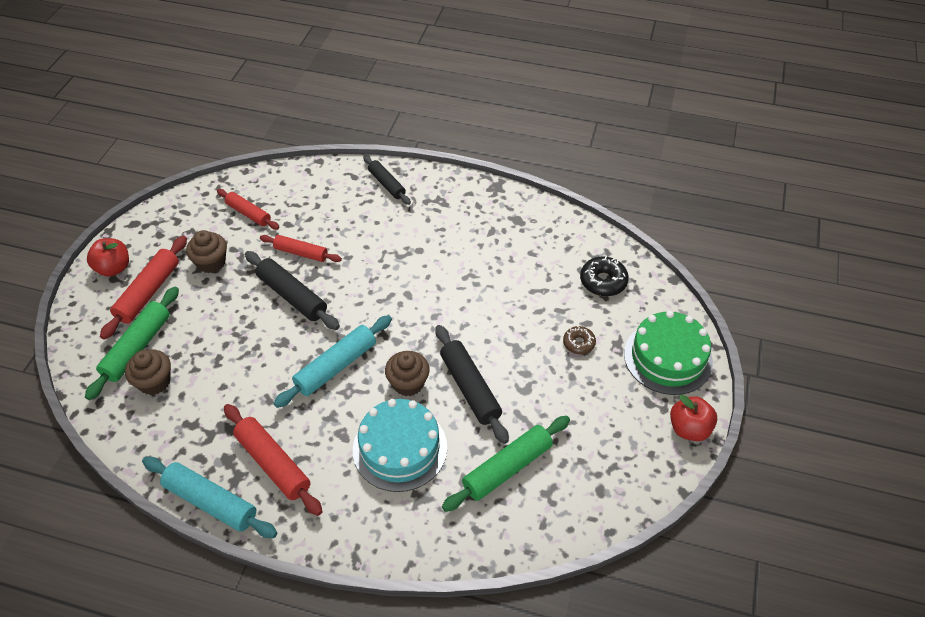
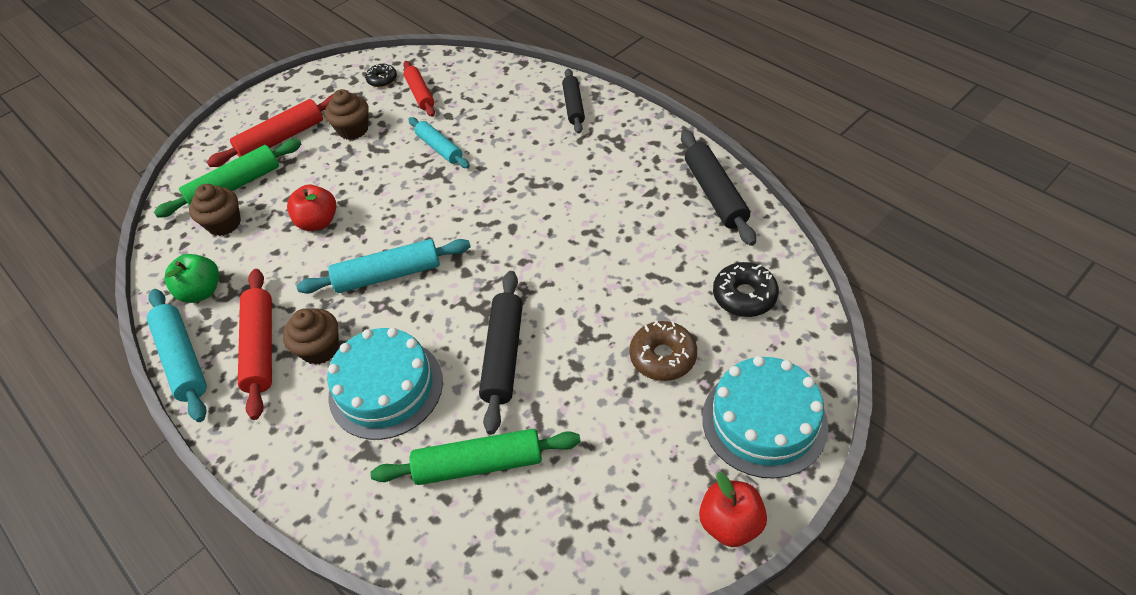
camera: 35 degrees right, 0 degrees up
red apple [87,238,129,277] -> red apple moved to [287,184,337,231]
black rolling pin [245,251,340,330] -> black rolling pin moved to [681,130,756,246]
red rolling pin [260,235,342,262] -> turquoise rolling pin [408,117,470,168]
brown cupcake [385,351,430,396] -> brown cupcake moved to [283,308,339,365]
brown donut [563,326,596,354] -> brown donut [629,321,697,381], size x1.55
green cake [624,311,713,395] -> turquoise cake [702,356,828,479]
none -> green apple [164,254,219,303]
none -> black donut [365,64,397,87]

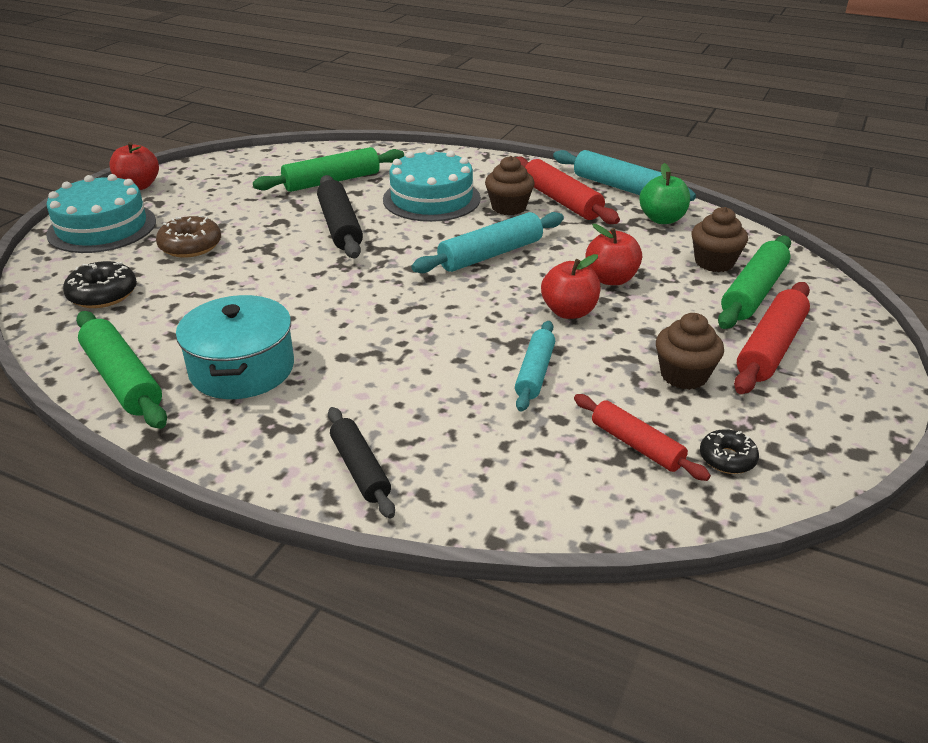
camera: 155 degrees right, 15 degrees down
turquoise rolling pin [408,117,470,168] -> turquoise rolling pin turned 75 degrees clockwise [515,321,555,412]
black rolling pin [681,130,756,246] -> green rolling pin [76,311,167,429]
none -> turquoise pot [176,295,294,399]
none -> red apple [541,254,601,319]

